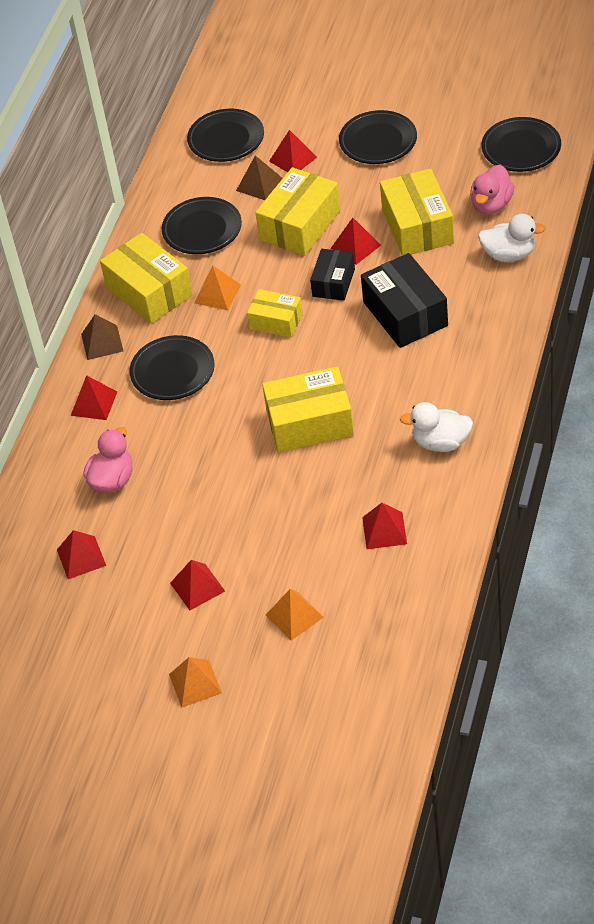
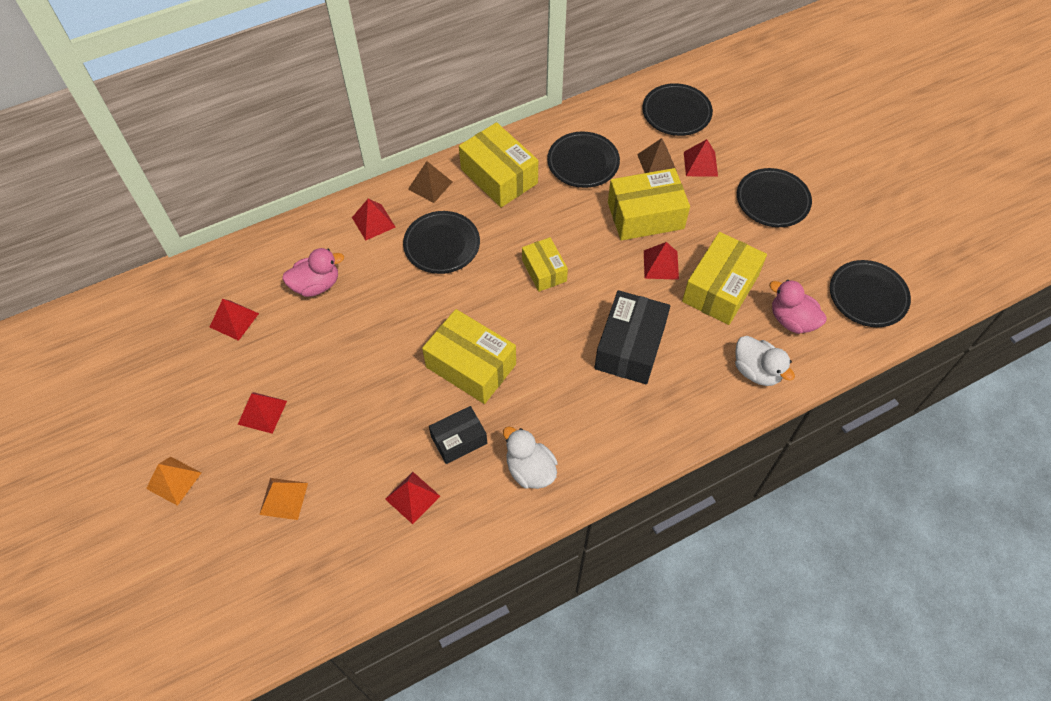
camera: 40 degrees right, 10 degrees up
yellow box [100,233,193,324] -> yellow box turned 45 degrees counterclockwise [459,122,538,207]
orange pyramid [195,265,241,310] -> none
black box [310,249,355,301] -> black box moved to [429,406,487,464]
pink duck [470,165,514,214] -> pink duck turned 60 degrees clockwise [769,280,827,334]

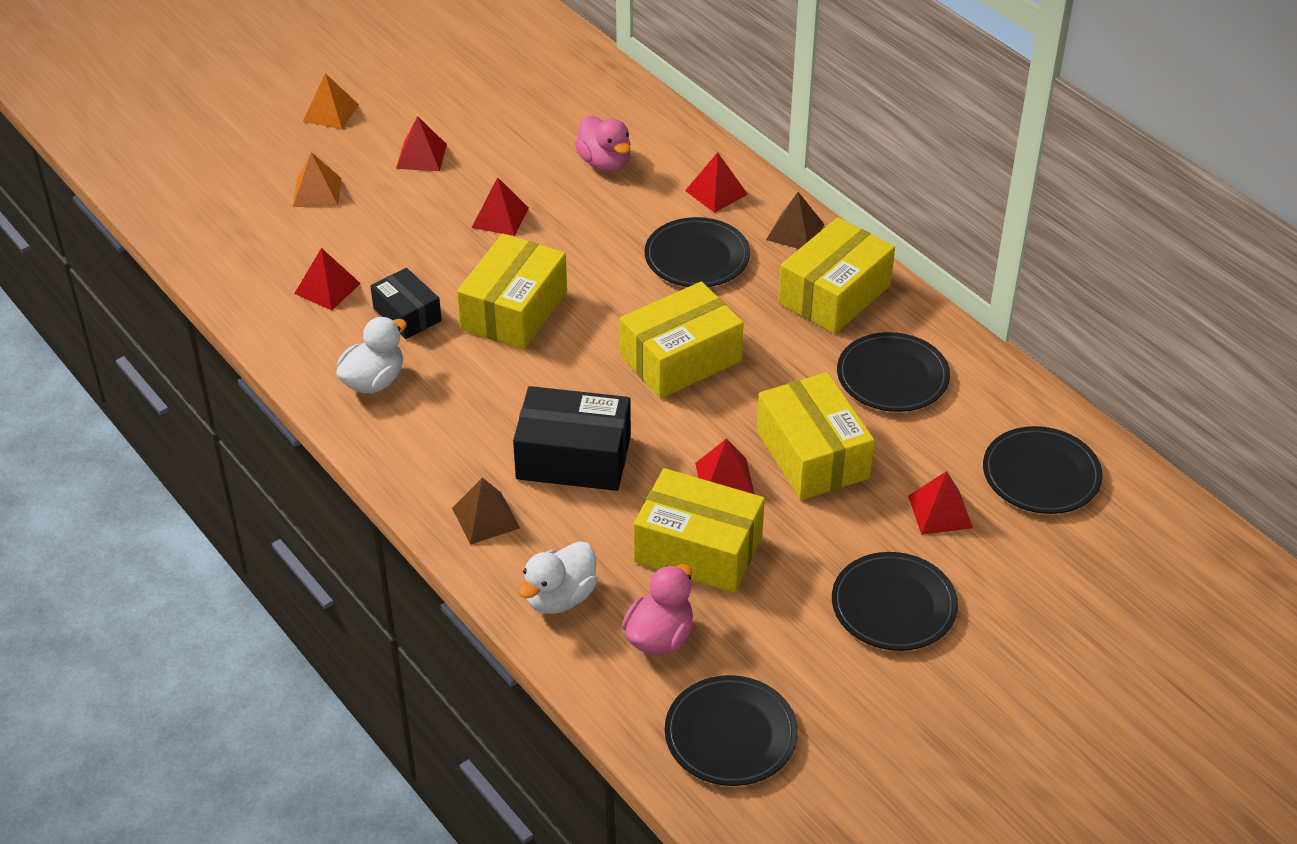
camera: 80 degrees right, 15 degrees down
red pyramid [210,299,259,341] -> red pyramid moved to [471,177,529,236]
yellow box [522,237,568,292] -> yellow box [620,281,744,399], size x1.65
brown pyramid [637,138,677,173] -> brown pyramid moved to [452,478,520,545]

